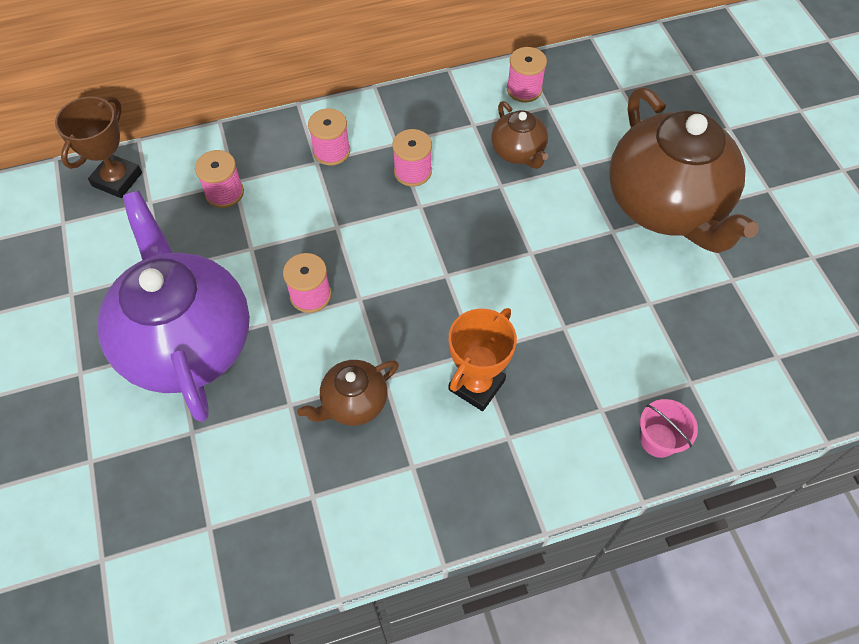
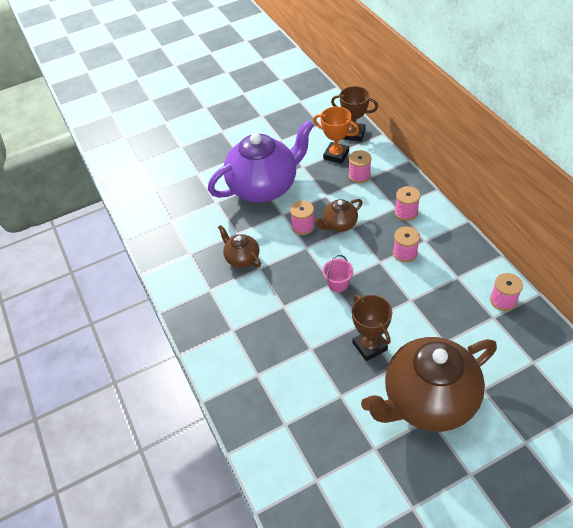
camera: 85 degrees right, 10 degrees down
orange trophy [448,308,517,411] -> orange trophy moved to [313,107,359,164]
brown teapot [491,101,549,169] -> brown teapot moved to [314,199,362,232]
pink bucket [640,399,698,458] -> pink bucket moved to [323,255,353,292]
none -> brown trophy [352,295,392,361]

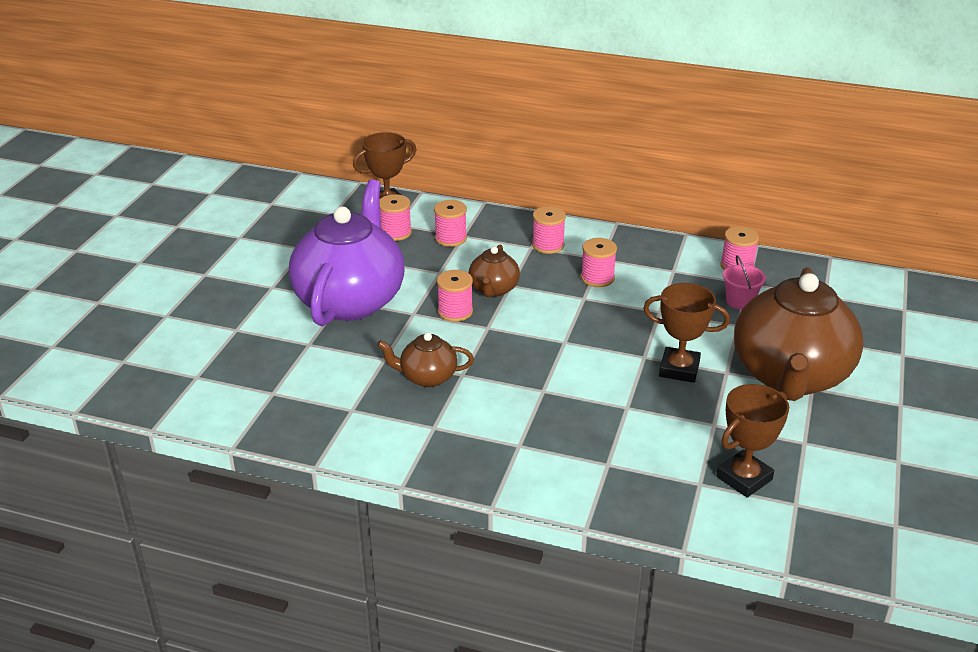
camera: 50 degrees left, 15 degrees down
orange trophy [313,107,359,164] -> pink spool [379,194,412,241]
pink bucket [323,255,353,292] -> pink bucket moved to [723,255,766,310]
none -> brown trophy [716,384,789,498]

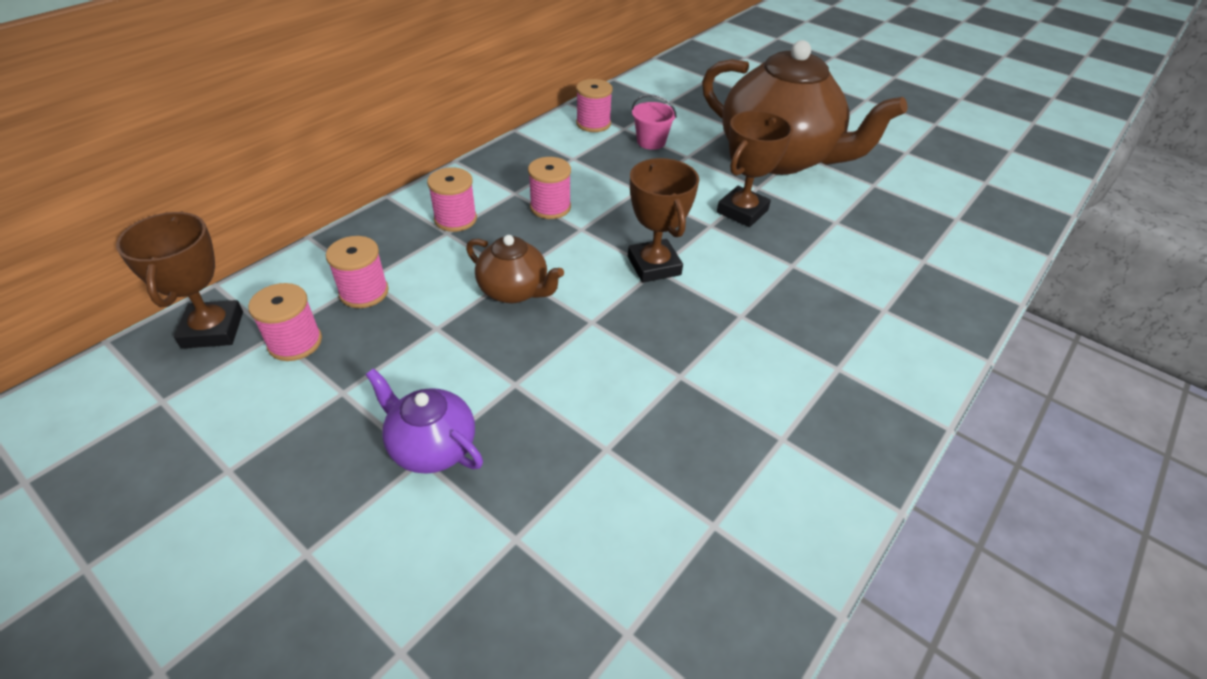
camera: 70 degrees left, 10 degrees up
purple teapot [289,179,405,326] -> purple teapot [366,368,483,474], size x0.46
brown teapot [377,332,474,387] -> none
pink spool [437,270,473,322] -> none
brown trophy [716,384,789,498] -> brown trophy moved to [628,158,699,283]

